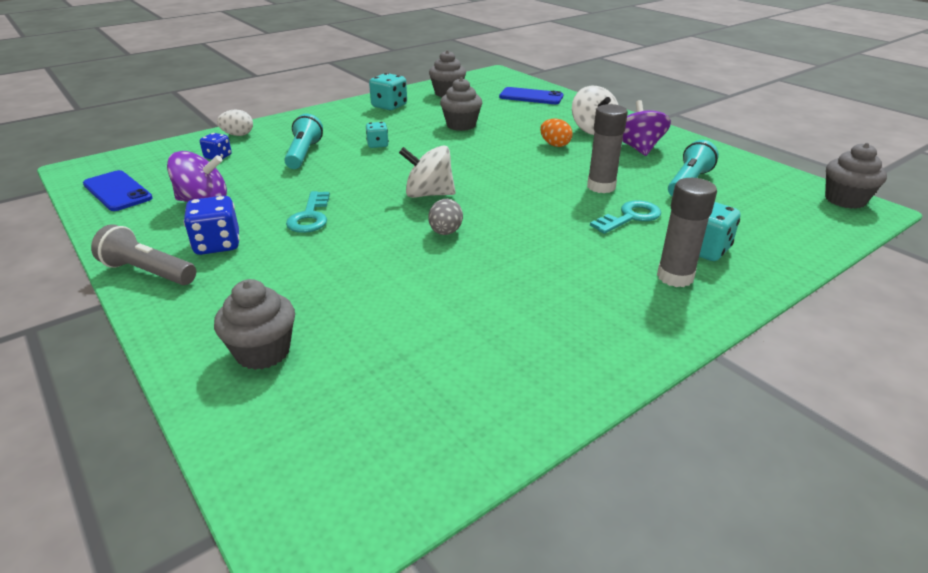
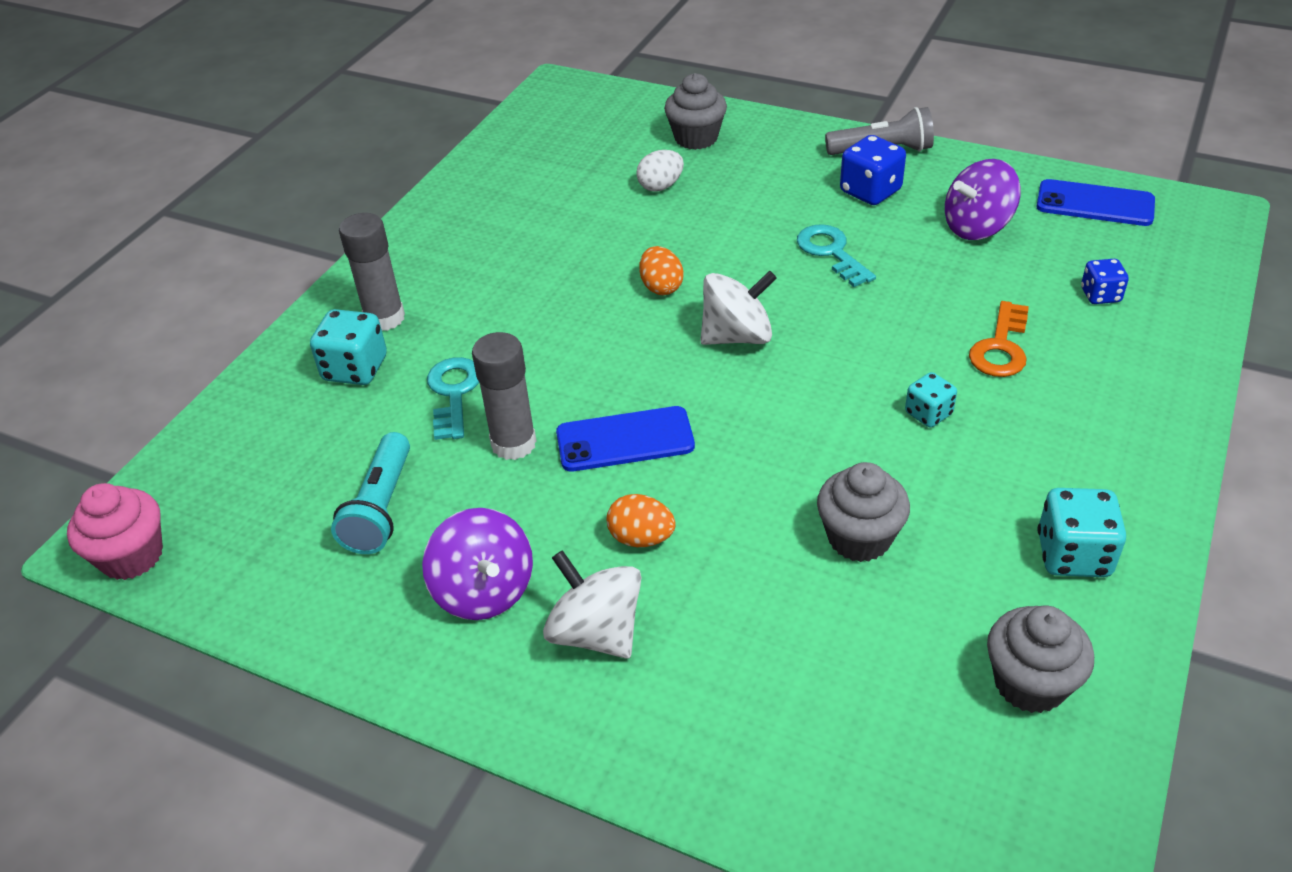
camera: 155 degrees right, 10 degrees up
white egg [217,109,253,136] -> white egg moved to [636,150,684,192]
turquoise flashlight [284,114,323,169] -> orange key [969,301,1029,377]
grey egg [429,199,463,235] -> orange egg [639,246,684,295]
blue phone [499,87,563,104] -> blue phone moved to [556,406,695,472]
turquoise key [590,200,661,234] -> turquoise key turned 150 degrees clockwise [427,357,479,440]
grey cupcake [825,143,887,209] -> pink cupcake [67,483,163,580]

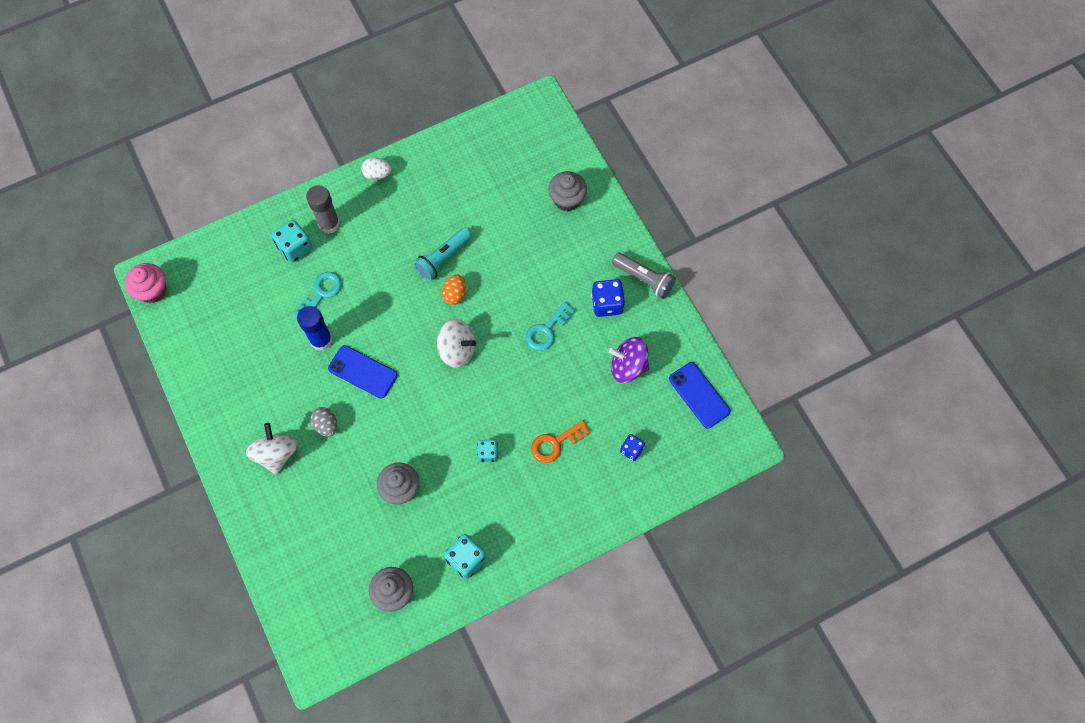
camera: 35 degrees right, 25 degrees up
turquoise flashlight [331,432,410,554] -> turquoise flashlight moved to [414,227,472,281]
purple spinning top [422,508,533,620] -> none
grey glue stick [472,332,536,460] -> blue glue stick [297,306,332,351]
orange egg [606,494,676,547] -> grey egg [310,407,337,437]
white egg [636,150,684,192] -> white egg moved to [361,158,391,180]
turquoise key [797,224,876,287] -> turquoise key turned 150 degrees counterclockwise [526,302,575,351]

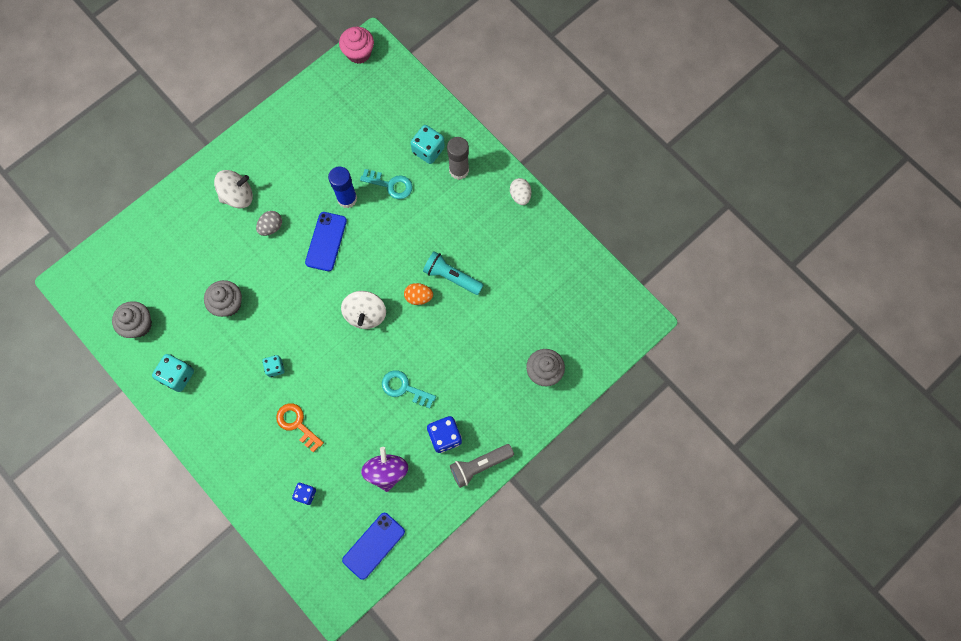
camera: 75 degrees right, 5 degrees up
grey flashlight [612,253,676,299] -> grey flashlight turned 45 degrees clockwise [450,444,514,488]

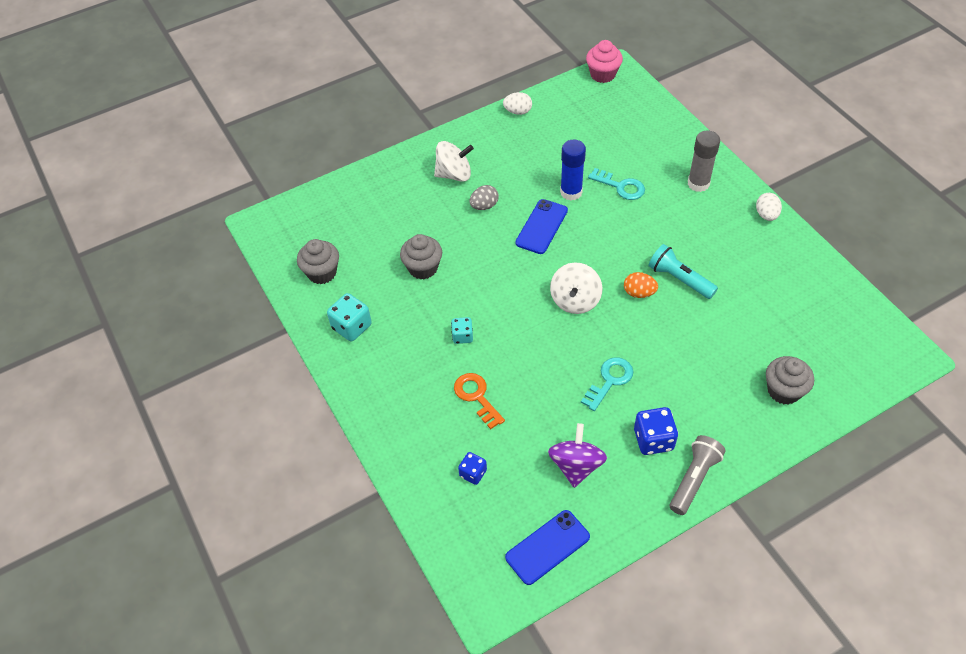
camera: 15 degrees right, 20 degrees down
turquoise key [382,370,436,409] -> turquoise key turned 90 degrees clockwise [581,357,634,411]
turquoise dice [410,125,445,164] -> none
grey flashlight [450,444,514,488] -> grey flashlight turned 135 degrees clockwise [670,435,726,515]
none -> white egg [503,92,532,115]

